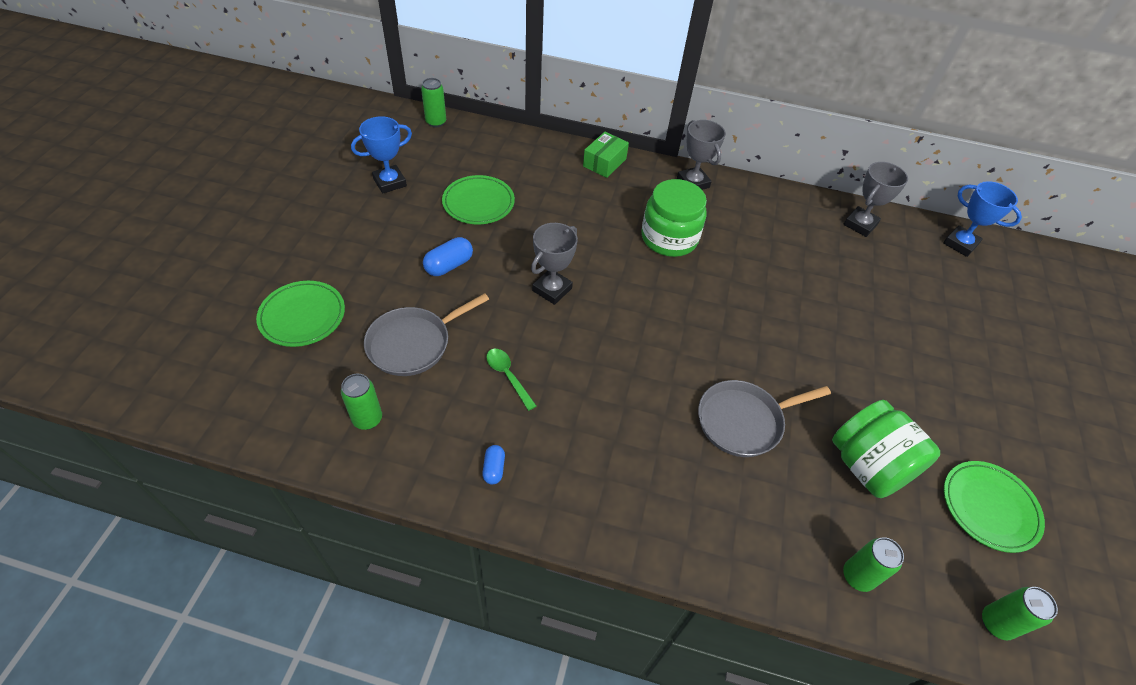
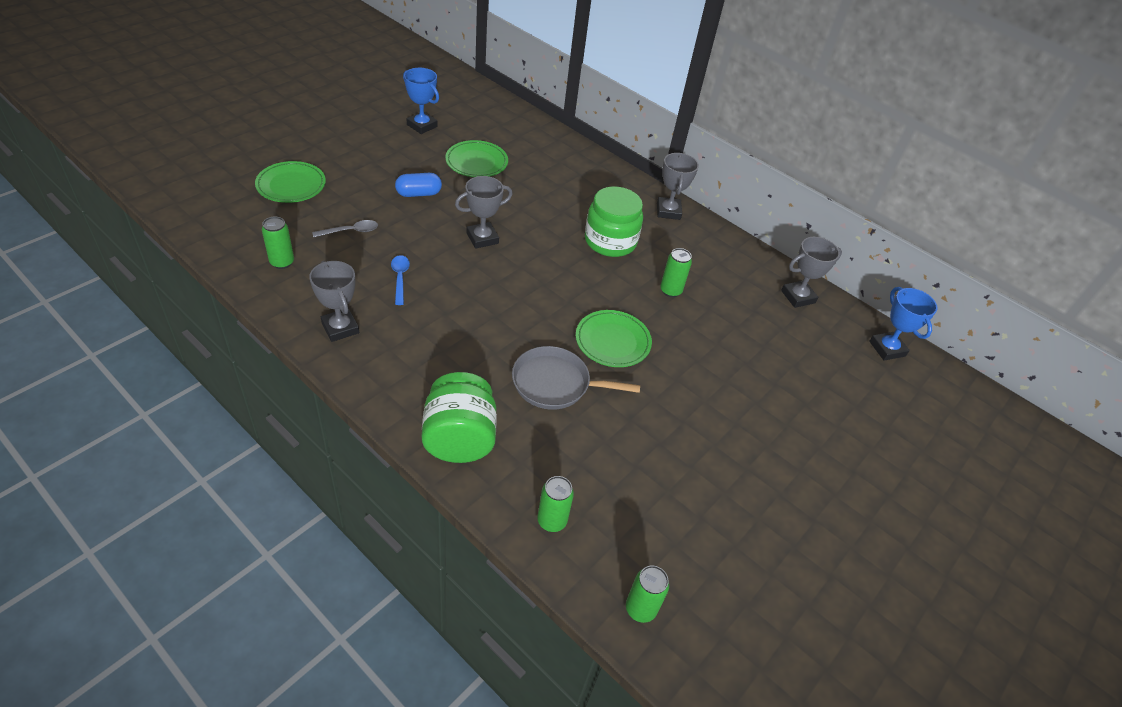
camera: 25 degrees right, 5 degrees down
blue trophy [351,116,412,194] -> blue trophy turned 45 degrees clockwise [403,68,439,134]
grey pan [364,293,489,376] -> grey spoon [312,220,378,237]
green can [421,78,446,127] -> green can moved to [660,248,692,297]
blue capsule [482,445,505,484] -> grey trophy [309,261,359,342]
green spoon [486,349,536,411] -> blue spoon [391,255,410,305]
green box [583,132,629,178] -> none
green jar [832,400,940,498] -> green jar moved to [422,372,497,463]
green plate [944,461,1045,553] -> green plate moved to [576,310,652,367]

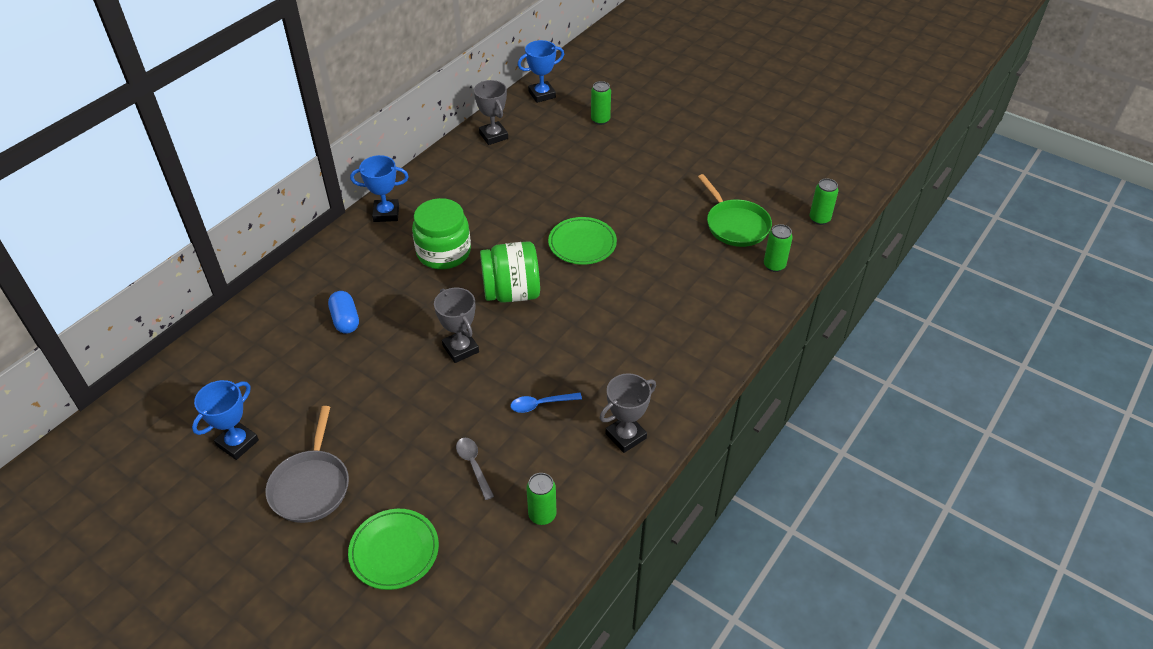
camera: 90 degrees left, 0 degrees up
blue capsule [395,173,442,197] -> blue capsule moved to [328,291,359,334]
green jar [422,372,497,463] -> green jar moved to [480,241,540,303]
green plate [445,140,508,177] -> none
grey pan [512,346,640,410] -> grey pan moved to [266,406,349,523]
grey trophy [657,153,699,220] -> blue trophy [350,155,409,222]
green can [660,248,692,297] -> green can moved to [591,81,611,125]
none -> green pan [698,174,772,247]

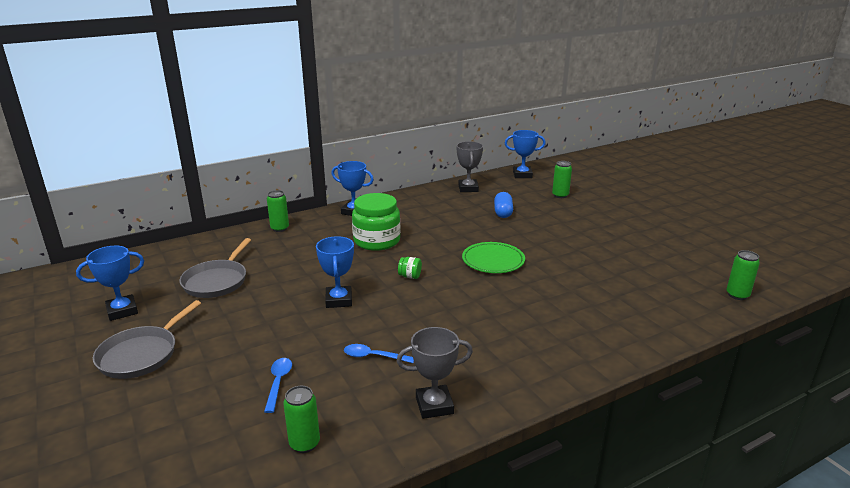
camera: 25 degrees right, 20 degrees down
blue capsule [328,291,359,334] -> blue capsule moved to [494,192,513,218]
green plate [348,509,439,590] -> none
grey trophy [434,288,479,363] -> blue trophy [316,236,354,308]
grey spoon [456,438,494,500] -> blue spoon [264,358,292,413]
green jar [480,241,540,303] -> green jar [398,257,422,279], size x0.40
green pan [698,174,772,247] -> none
green can [764,224,793,272] -> green can moved to [267,190,289,232]
none -> grey pan [179,238,251,298]

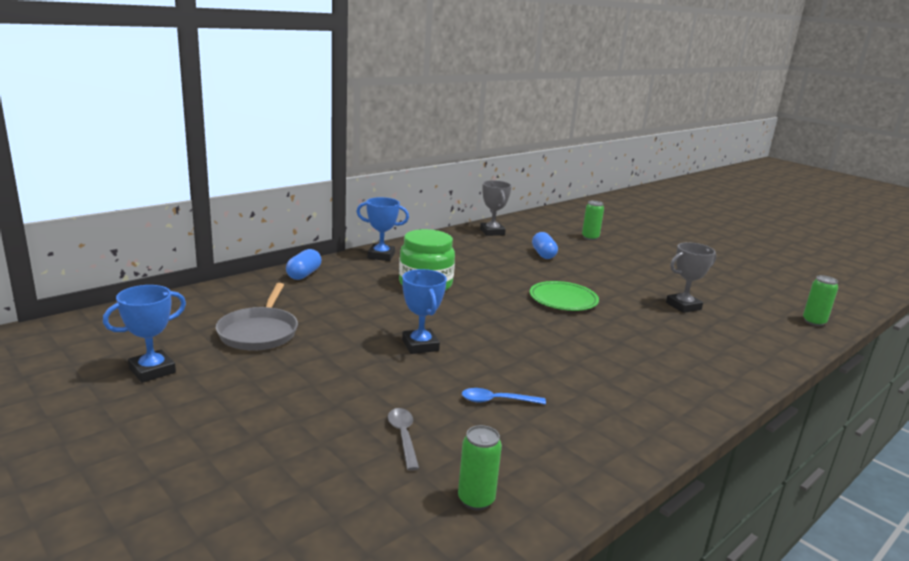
camera: 15 degrees left, 5 degrees down
grey pan [93,300,201,379] -> none
blue spoon [264,358,292,413] -> grey spoon [388,408,419,471]
green can [267,190,289,232] -> blue capsule [286,249,321,280]
grey trophy [397,327,473,419] -> grey trophy moved to [666,242,716,313]
green jar [398,257,422,279] -> none
blue trophy [505,130,546,178] -> none

